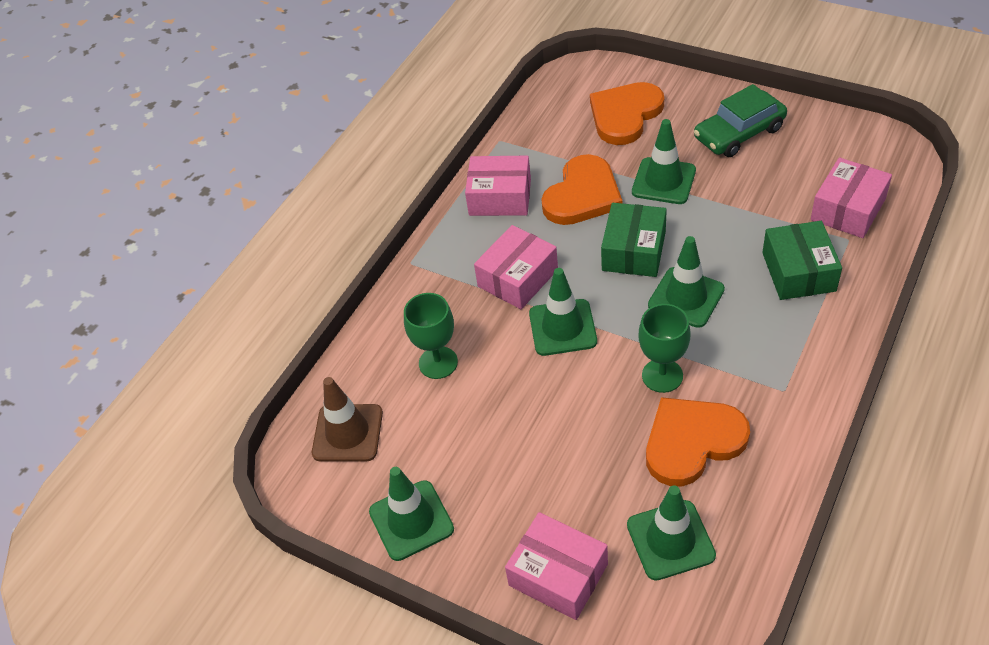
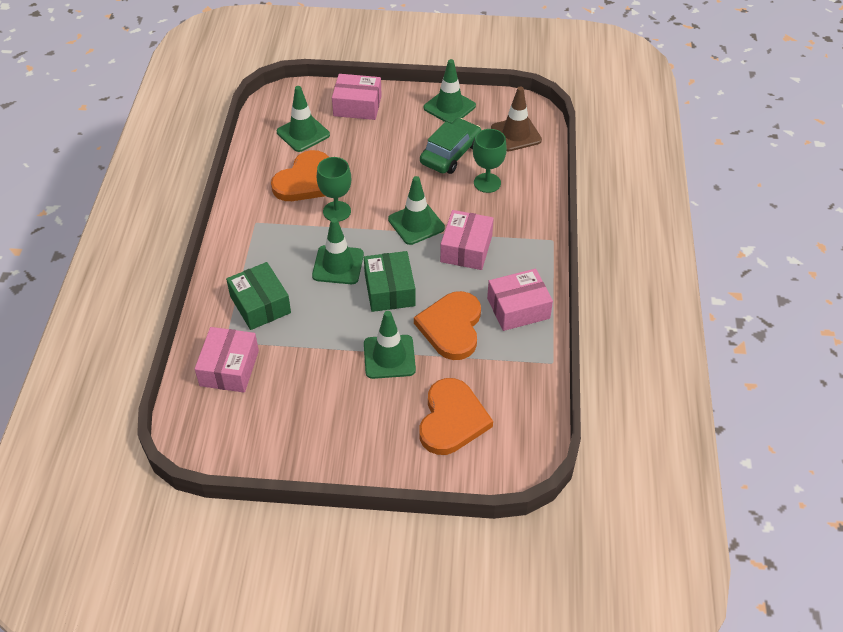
camera: 150 degrees right, 0 degrees up
green car [694,84,787,157] -> green car moved to [420,118,481,174]

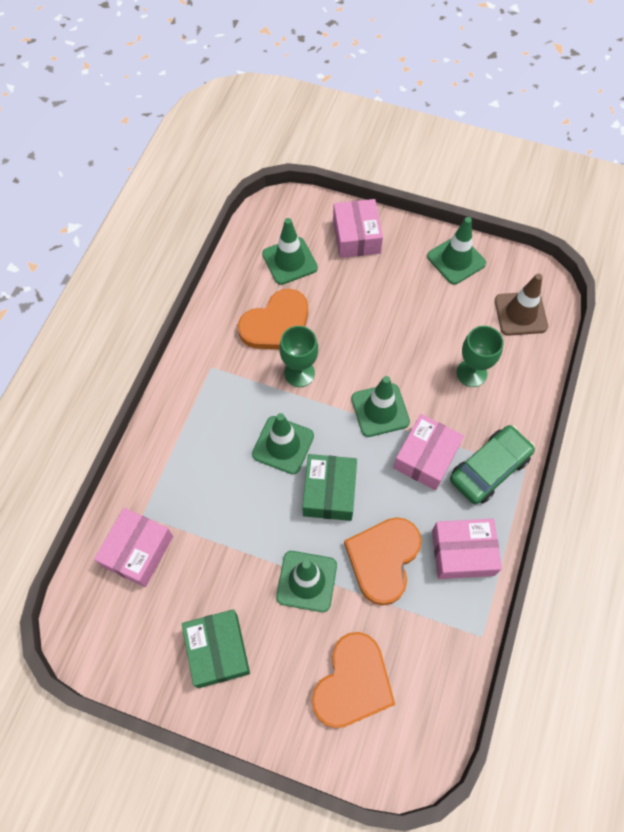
camera: 15 degrees right, 15 degrees up
green box [226,262,291,330] -> green box moved to [182,609,250,688]
pink box [332,74,382,120] -> pink box turned 60 degrees clockwise [333,199,383,258]
green car [420,118,481,174] -> green car moved to [450,425,535,504]

